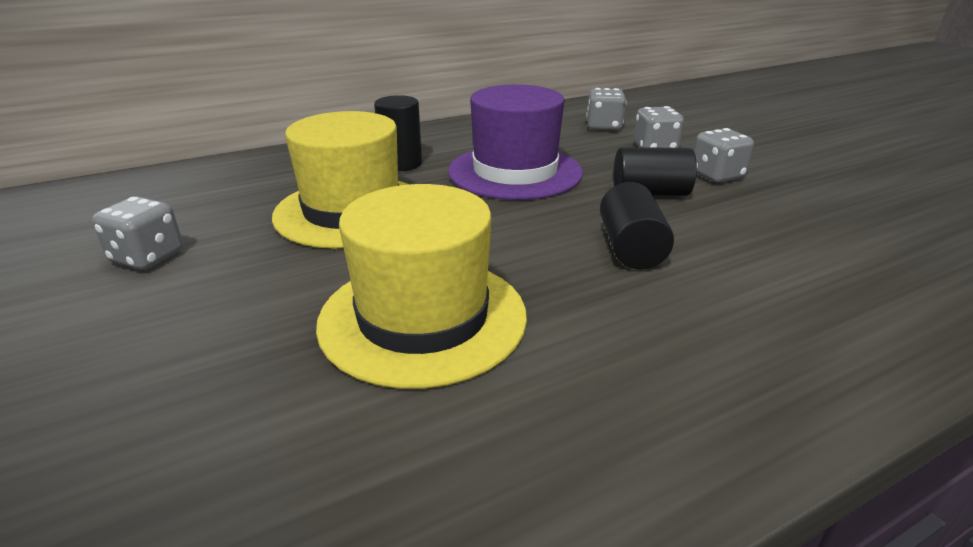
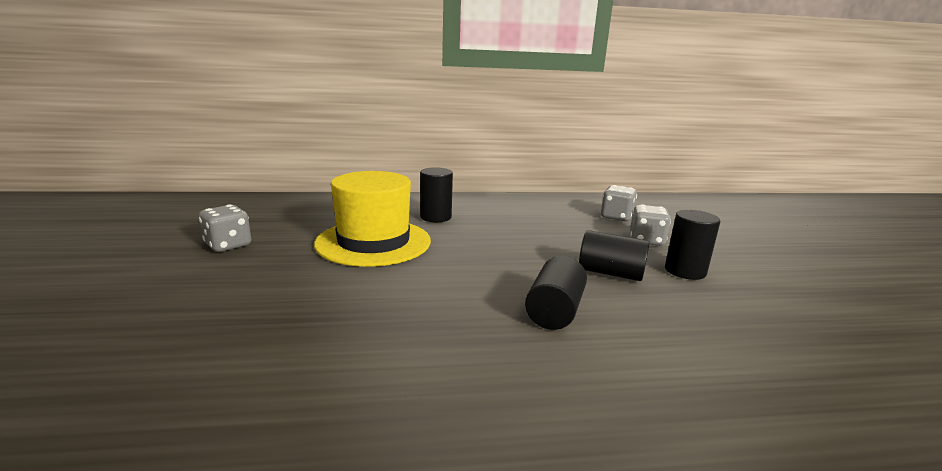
camera: 20 degrees right, 10 degrees down
yellow hat [316,184,527,389] -> none
purple hat [448,85,583,200] -> none
grey dice [694,128,754,183] -> black cylinder [665,210,720,280]

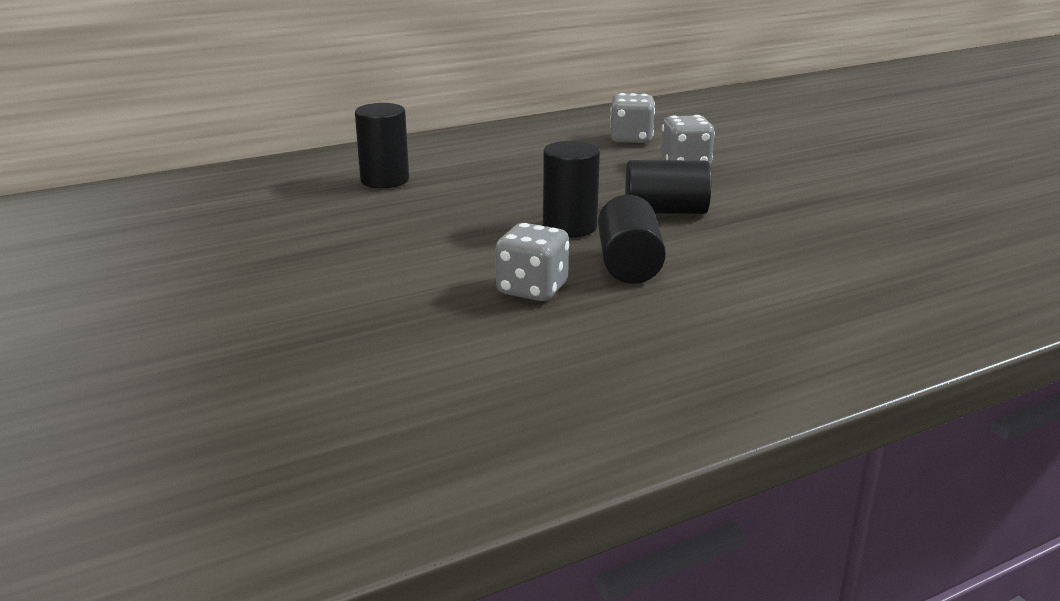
camera: 20 degrees left, 5 degrees up
grey dice [199,204,251,252] -> grey dice moved to [495,223,569,301]
yellow hat [314,171,431,267] -> none
black cylinder [665,210,720,280] -> black cylinder moved to [543,141,600,237]

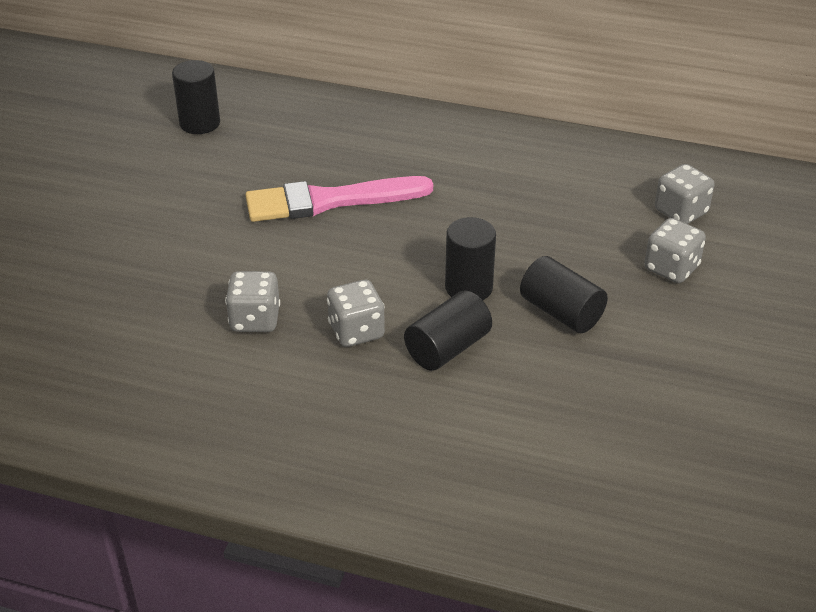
camera: 45 degrees right, 15 degrees up
black cylinder [355,103,409,188] -> black cylinder moved to [172,60,220,134]
none -> grey dice [225,271,280,332]
none -> pink brush [246,176,433,222]

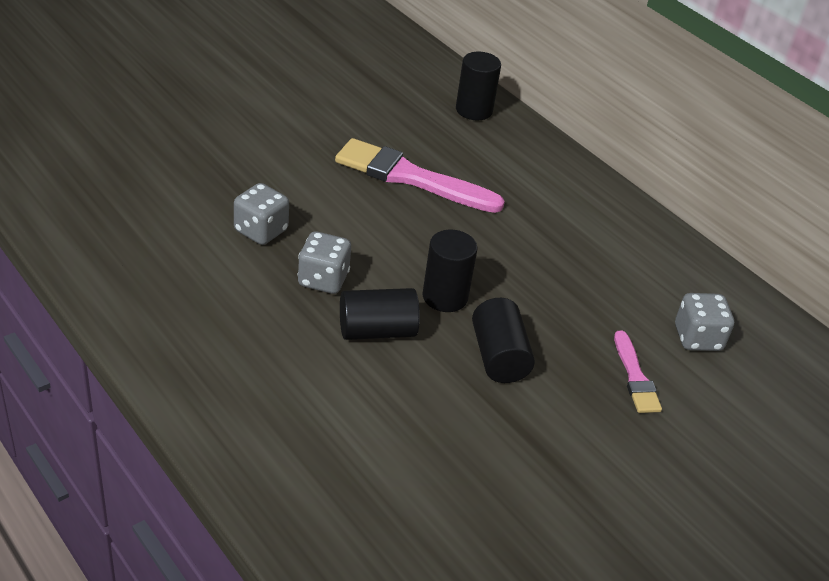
camera: 30 degrees right, 0 degrees up
black cylinder [172,60,220,134] -> black cylinder moved to [456,52,501,120]
grey dice [644,218,706,283] -> pink brush [614,331,662,413]

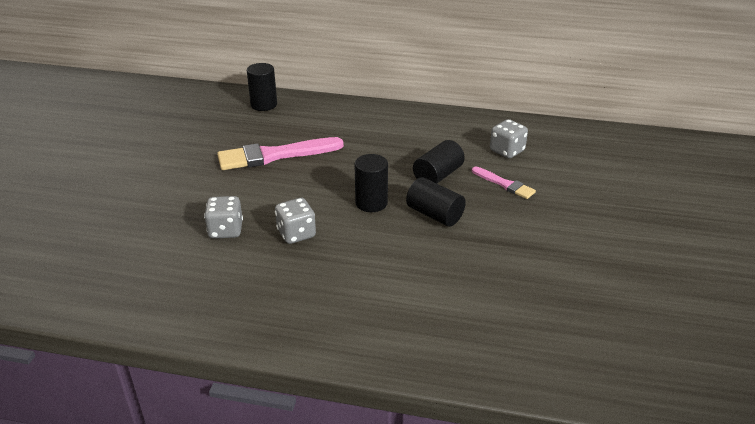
camera: 35 degrees left, 5 degrees down
black cylinder [340,288,420,340] -> black cylinder moved to [413,140,465,183]

